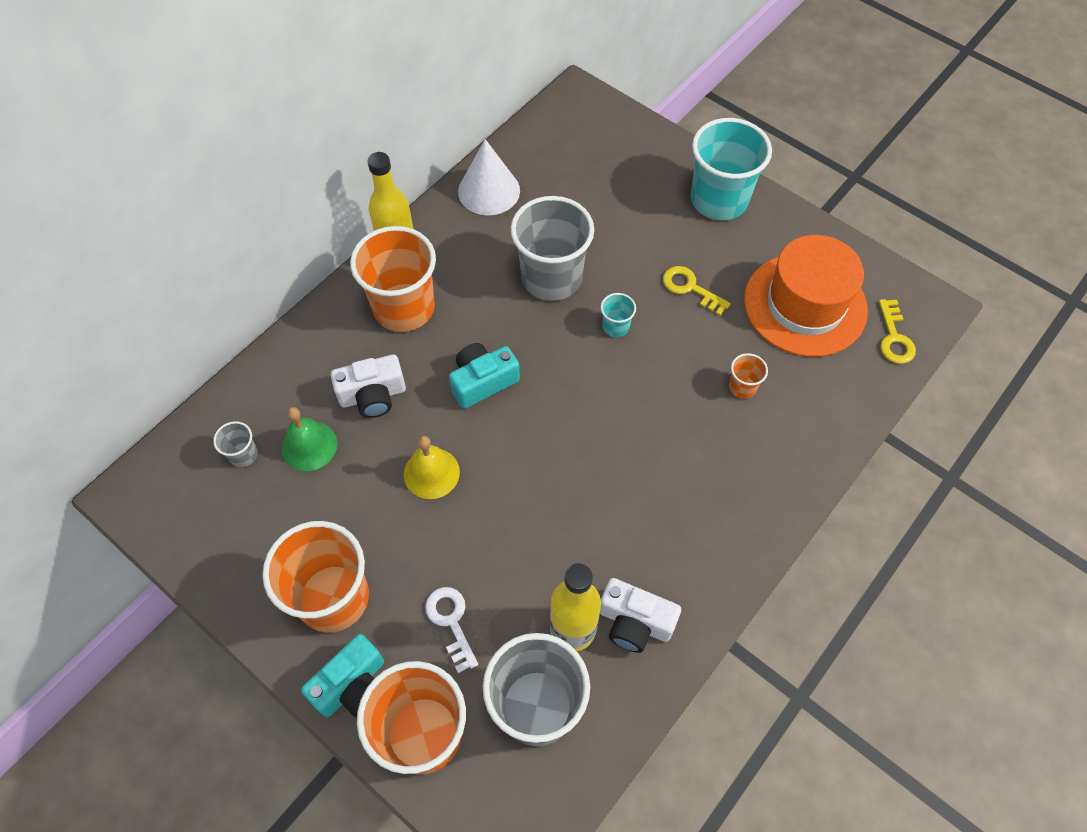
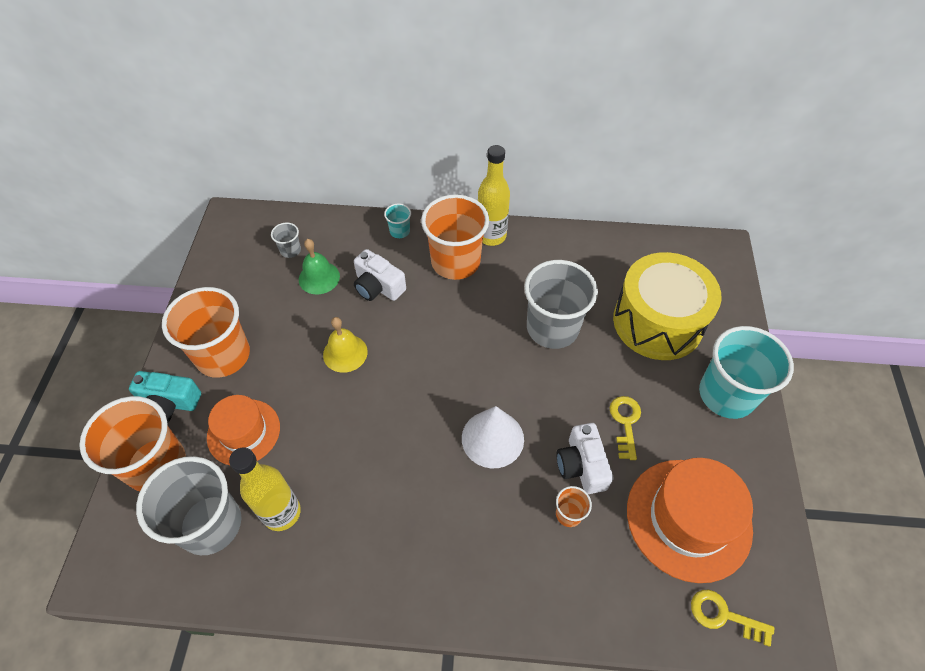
camera: 55 degrees right, 5 degrees down
white key [425,587,478,673] -> orange hat [207,395,280,465]
turquoise camera [449,343,520,409] -> none
white cone [458,139,520,216] -> white cone moved to [462,406,524,468]
white camera [600,578,681,653] -> white camera moved to [556,423,613,494]
turquoise cup [601,293,636,337] -> turquoise cup moved to [384,204,411,238]
yellow key [879,299,916,364] -> yellow key turned 60 degrees clockwise [691,590,774,647]
none -> yellow drum [613,252,722,360]

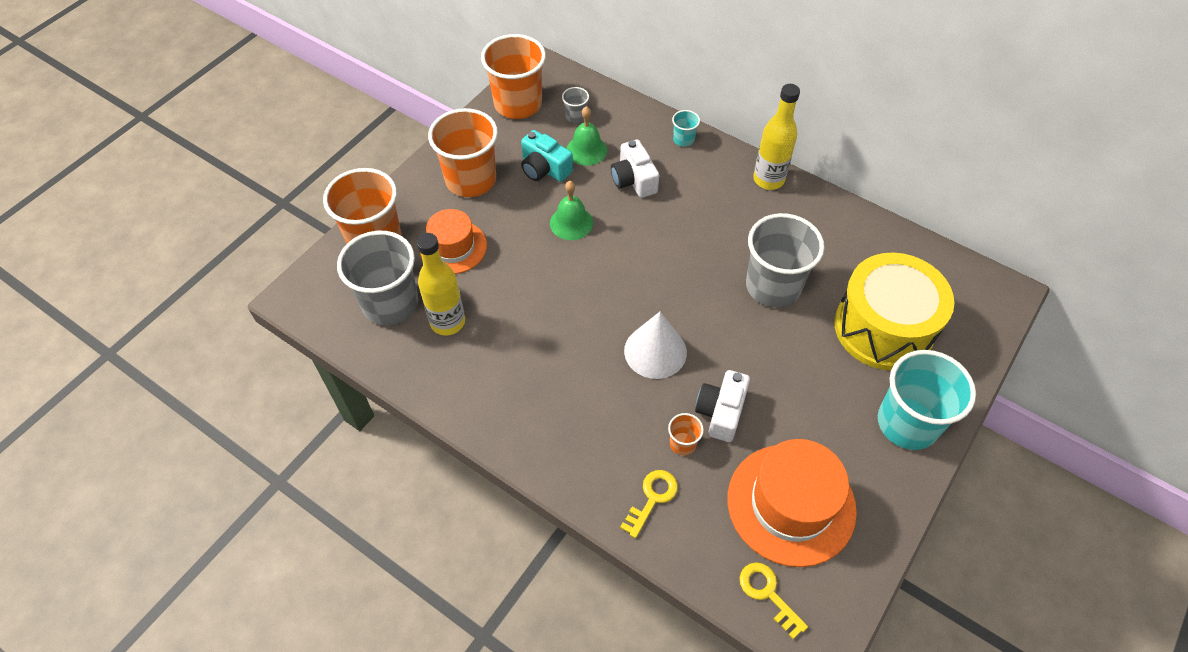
camera: 30 degrees right, 0 degrees up
turquoise camera [129,371,201,423] -> turquoise camera moved to [521,130,573,182]
yellow bell [323,317,368,373] -> green bell [550,181,593,240]
orange cup [421,194,489,280] -> orange cup moved to [481,34,546,119]
yellow key [610,396,641,460] -> yellow key moved to [620,470,678,538]

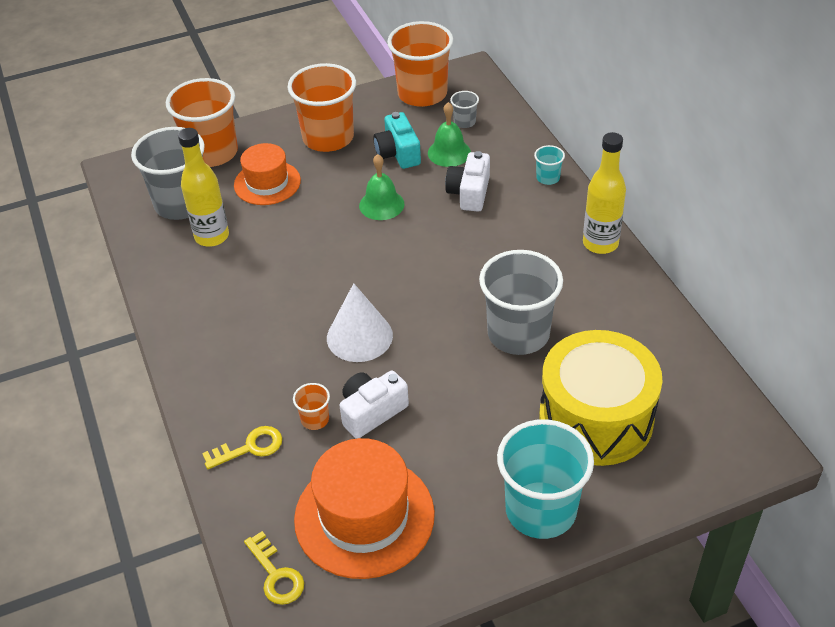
camera: 35 degrees right, 10 degrees down
yellow key [740,562,808,639] -> yellow key turned 150 degrees clockwise [244,531,304,605]

